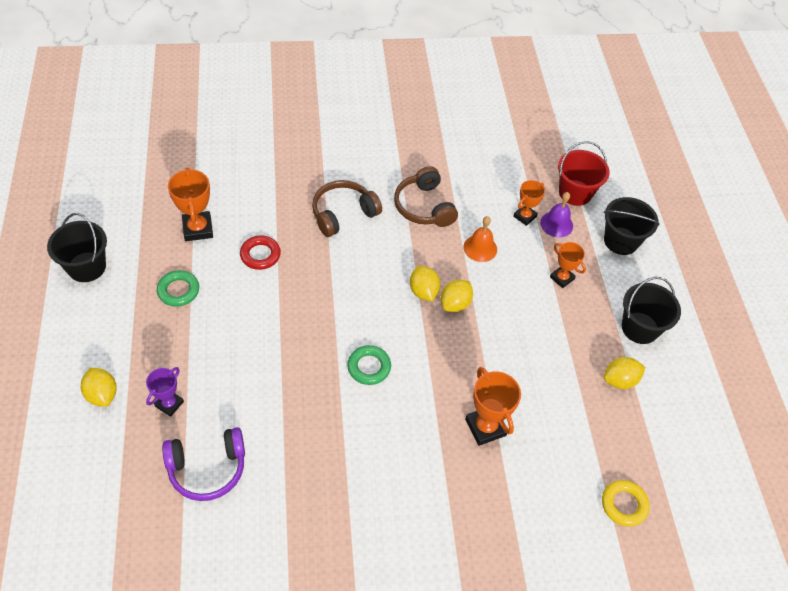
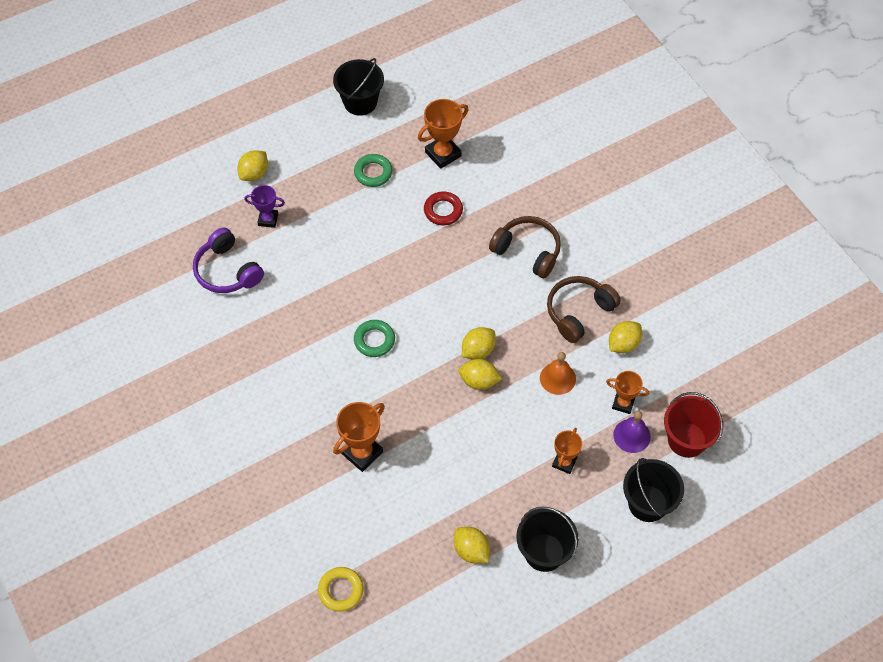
camera: 70 degrees right, 5 degrees up
none -> yellow lemon [609,321,642,353]

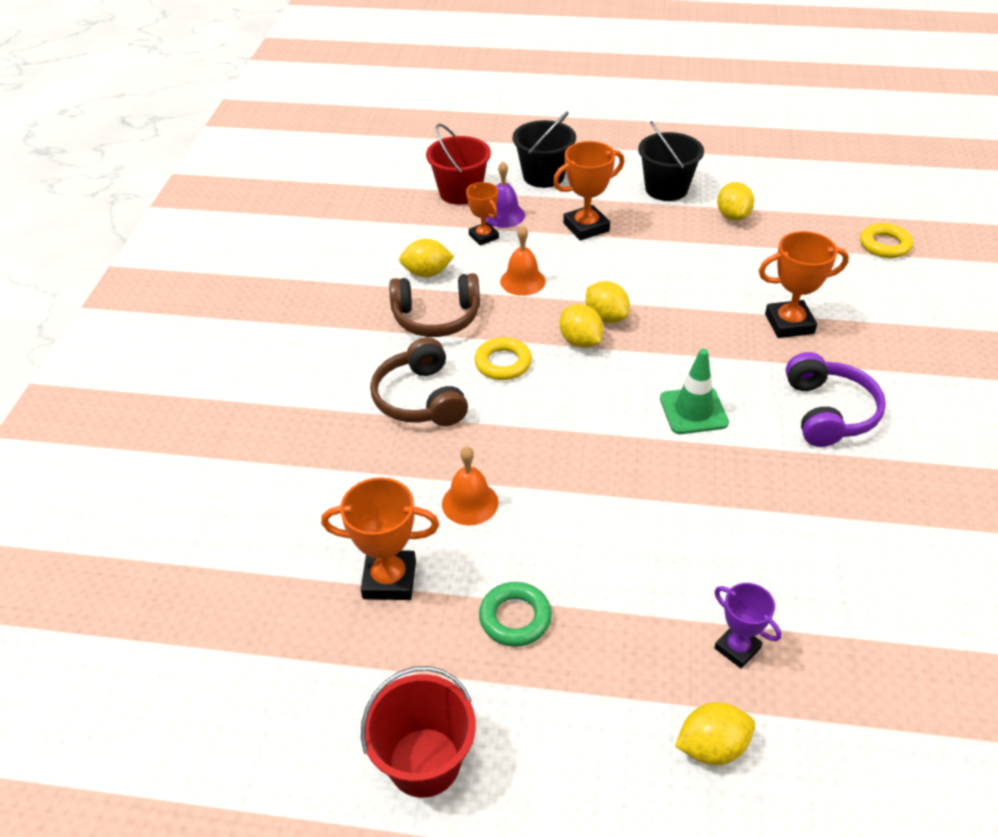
camera: 140 degrees left, 15 degrees down
purple headphones [193,228,264,293] -> purple headphones moved to [786,352,886,447]
black bucket [333,58,384,116] -> red bucket [361,666,476,798]
green ring [354,320,395,357] -> green traffic cone [660,349,729,434]
red ring [424,191,463,225] -> orange bell [442,446,498,525]
yellow lemon [462,327,496,359] -> yellow lemon turned 60 degrees clockwise [559,304,603,348]
orange trophy [552,428,582,474] -> orange trophy [553,141,624,241], size x1.56
none -> yellow ring [474,337,532,380]

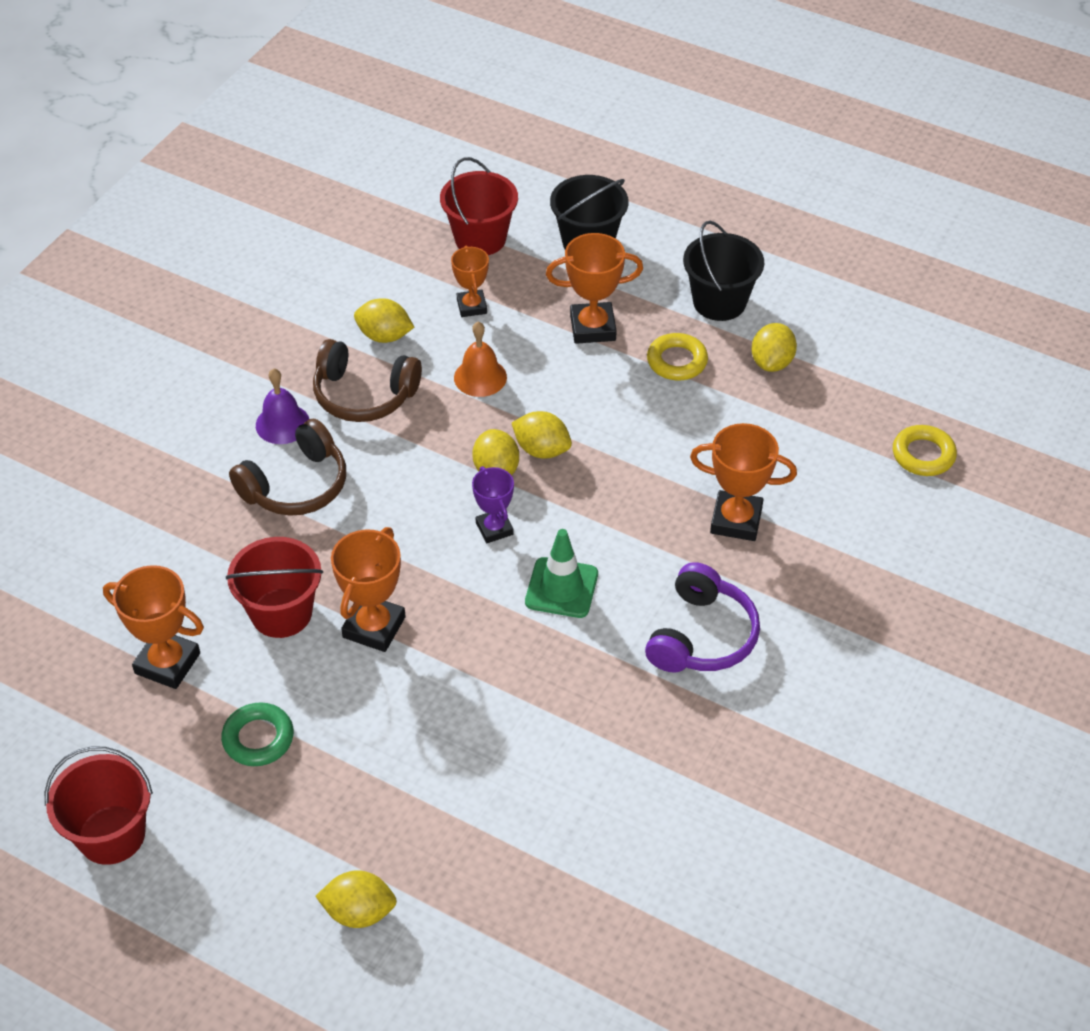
camera: 20 degrees right, 5 degrees up
brown headphones [370,337,468,426] -> brown headphones turned 135 degrees counterclockwise [229,419,346,516]
orange bell [442,446,498,525] -> red bucket [226,537,323,638]
yellow ring [474,337,532,380] -> yellow ring moved to [647,333,708,380]
purple bell [485,161,525,228] -> purple bell moved to [256,368,309,444]
yellow lemon [586,281,630,323] -> yellow lemon turned 45 degrees counterclockwise [512,411,572,459]
purple trophy [714,583,781,669] -> purple trophy moved to [472,466,514,543]
none -> orange trophy [331,527,406,652]

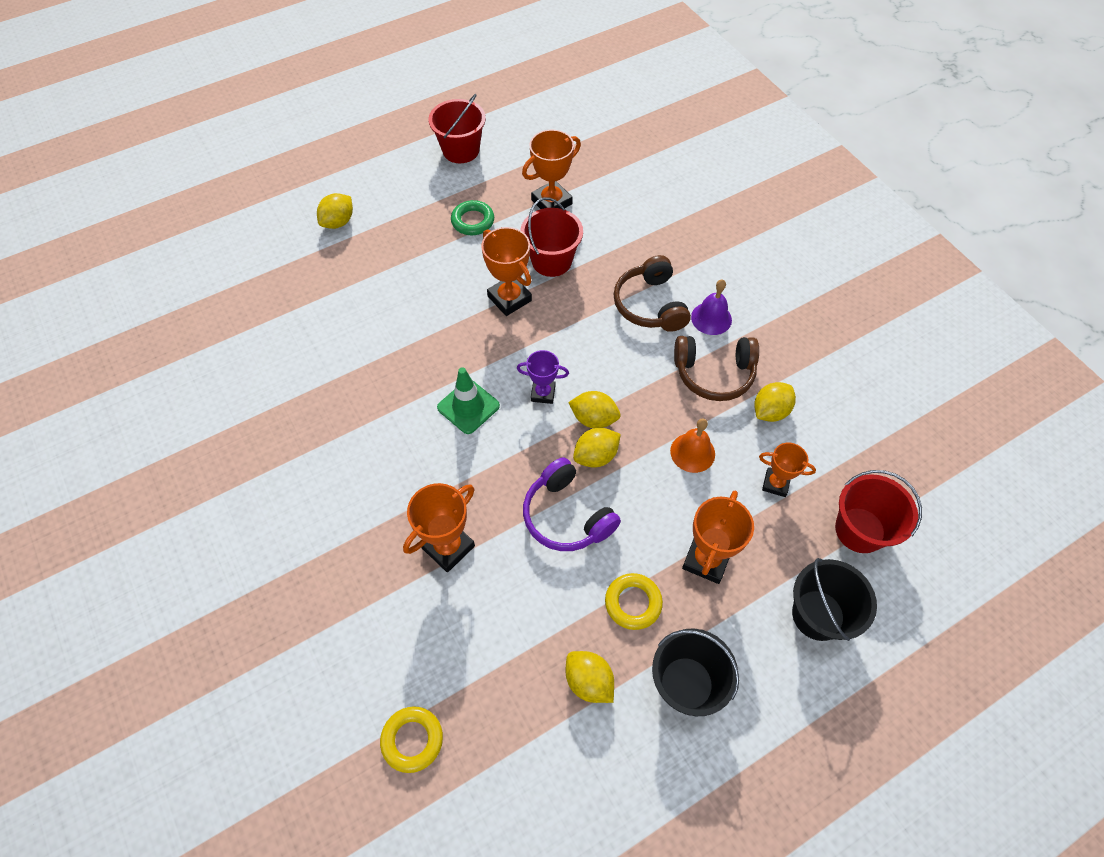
camera: 120 degrees right, 10 degrees up
brown headphones [313,339,422,422] -> brown headphones turned 135 degrees counterclockwise [674,336,759,401]
purple headphones [645,562,760,673] -> purple headphones moved to [523,457,621,551]

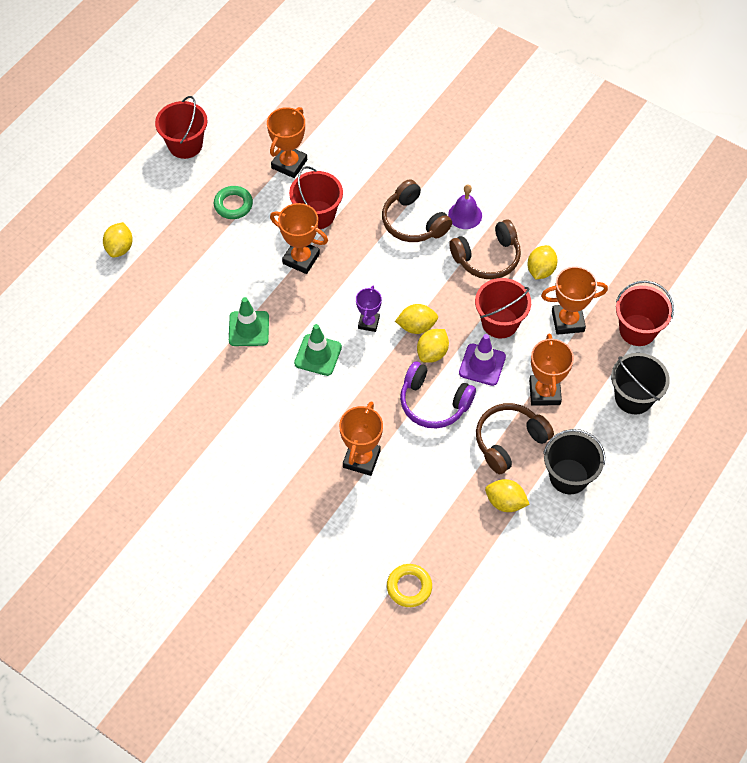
camera: 25 degrees left, 0 degrees up
purple trophy [517,350,569,404] -> purple trophy turned 60 degrees counterclockwise [356,286,382,332]
yellow ring [605,573,663,630] -> brown headphones [476,403,554,474]
orange bell [670,419,715,473] -> red bucket [475,278,531,338]
orange trophy [759,443,816,497] -> orange trophy [541,266,608,335], size x1.56
none -> green traffic cone [229,297,269,346]
none -> purple traffic cone [459,334,506,386]

